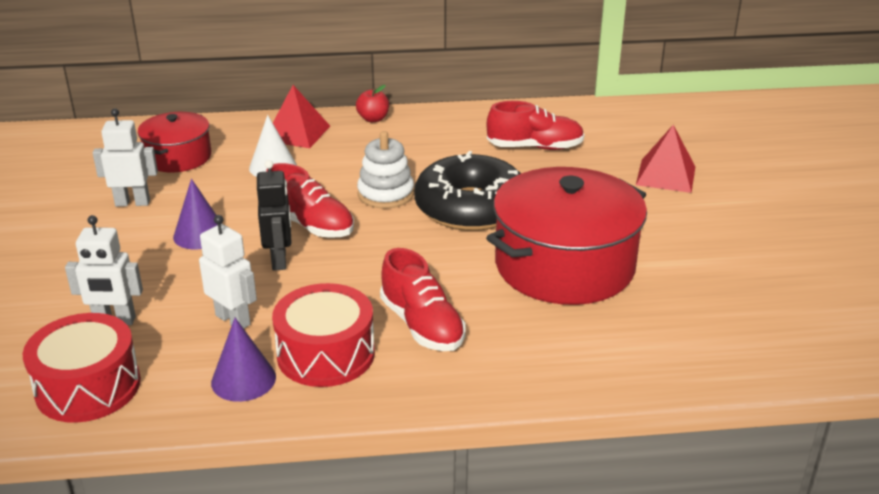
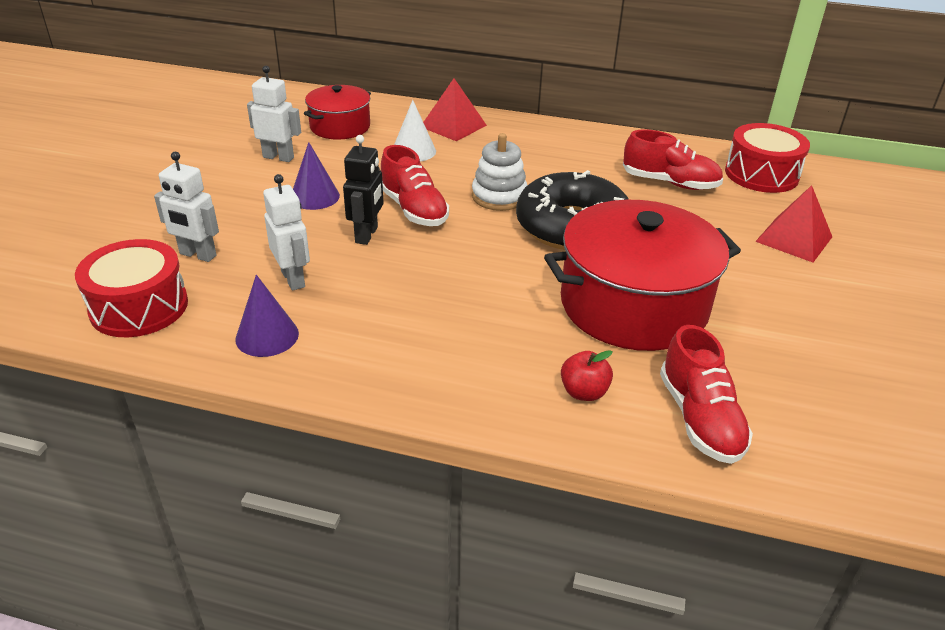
camera: 20 degrees right, 5 degrees up
red drum [272,283,375,387] -> red drum moved to [725,123,810,193]
red apple [356,85,389,122] -> red apple moved to [561,350,613,401]
red shoe [380,248,466,351] -> red shoe moved to [660,325,753,464]

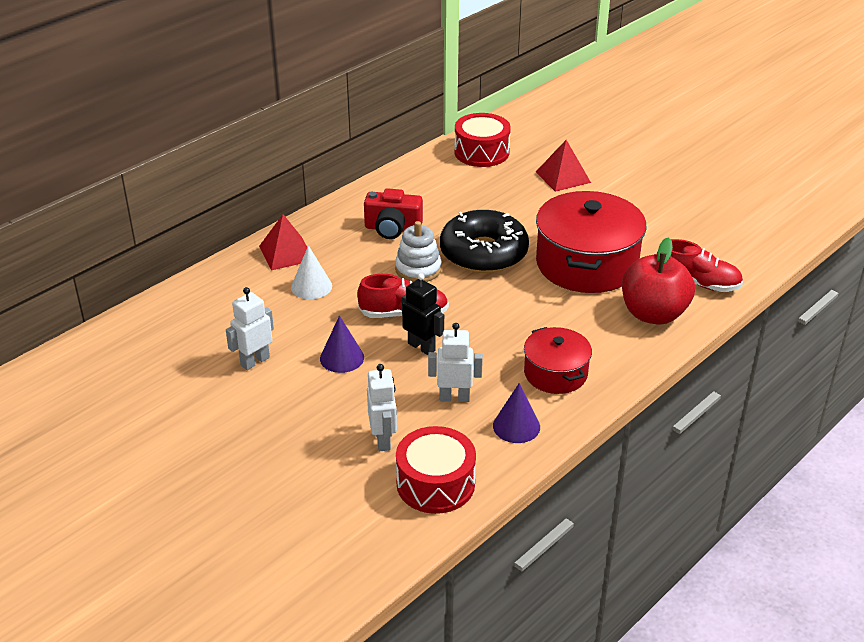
camera: 60 degrees left, 0 degrees up
white robot [154,152,219,262] -> white robot turned 60 degrees counterclockwise [367,364,397,451]
red pot [304,85,371,139] -> red pot moved to [524,327,592,394]
red apple [561,350,613,401] -> red apple [622,238,695,325], size x2.19
red shoe [623,129,723,190] -> none
none -> red camera [364,188,423,239]

